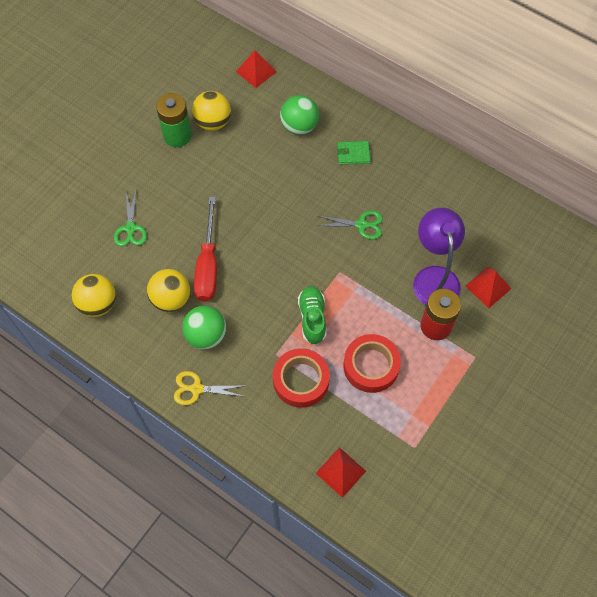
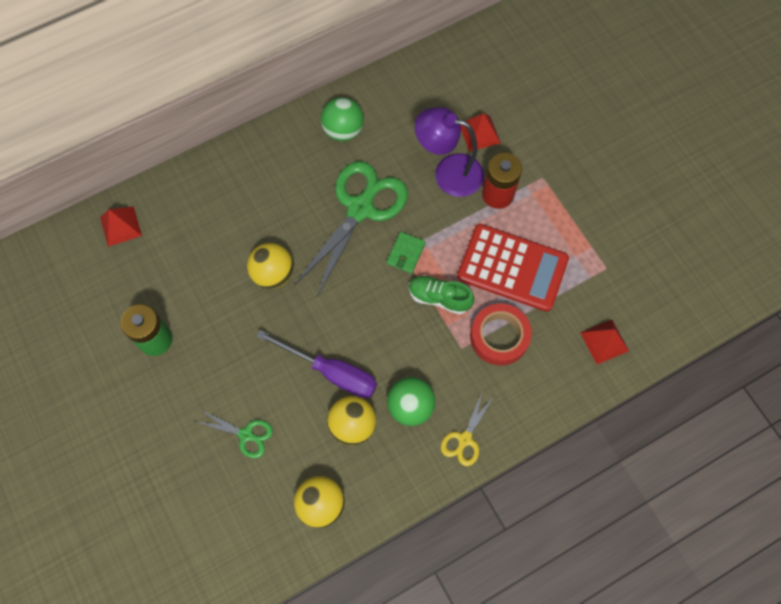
camera: 65 degrees left, 5 degrees up
yellow ball [192,91,231,131] -> yellow ball moved to [247,243,293,289]
red screwdriver [194,196,217,302] -> purple screwdriver [256,330,377,398]
green ball [280,95,319,135] -> green ball moved to [321,97,364,141]
green scissors [317,211,383,239] -> green scissors [295,161,408,296], size x2.11
green wallet [337,141,371,165] -> green wallet moved to [387,232,426,274]
red tape [343,334,401,393] -> red calculator [457,224,569,312]

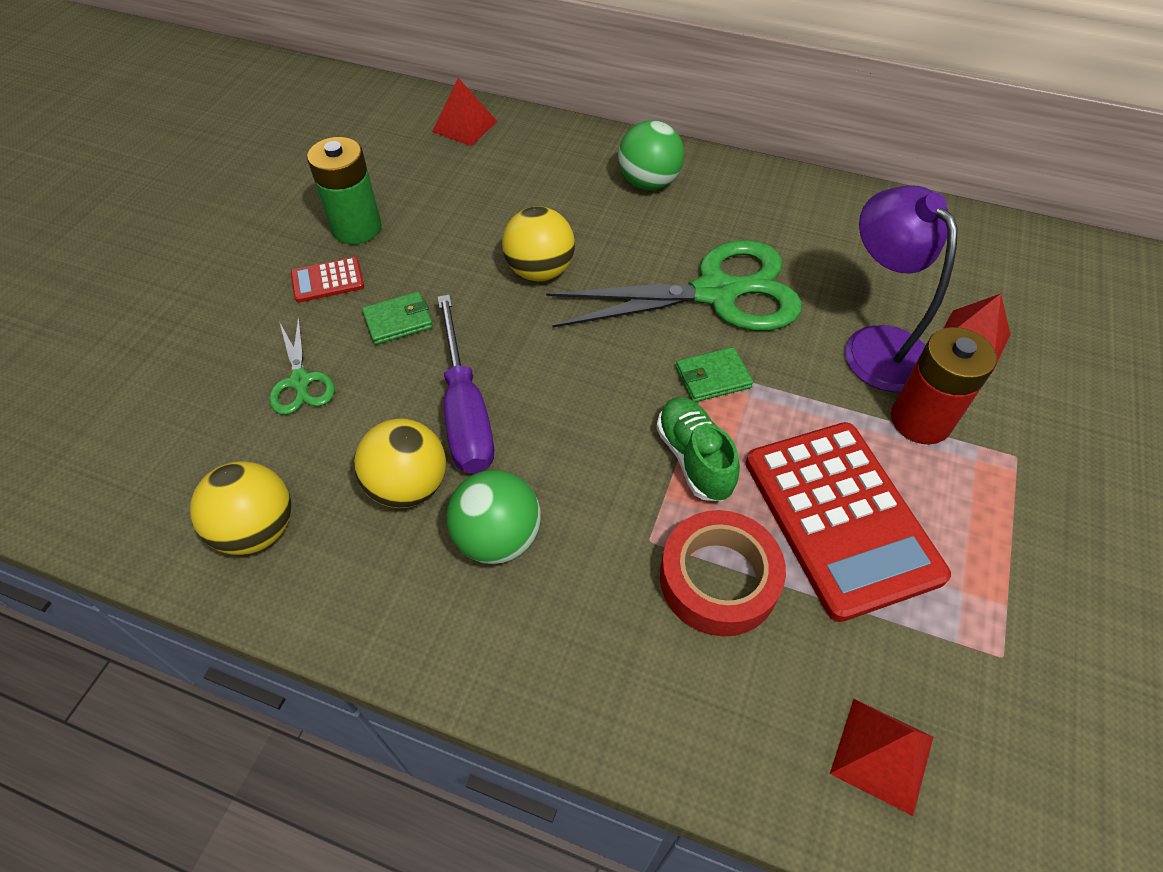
camera: 50 degrees right, 15 degrees down
green ball [321,97,364,141] -> green ball moved to [618,120,684,190]
yellow scissors [441,391,494,466] -> none
none -> red calculator [291,257,364,303]
none -> green wallet [362,292,433,345]

